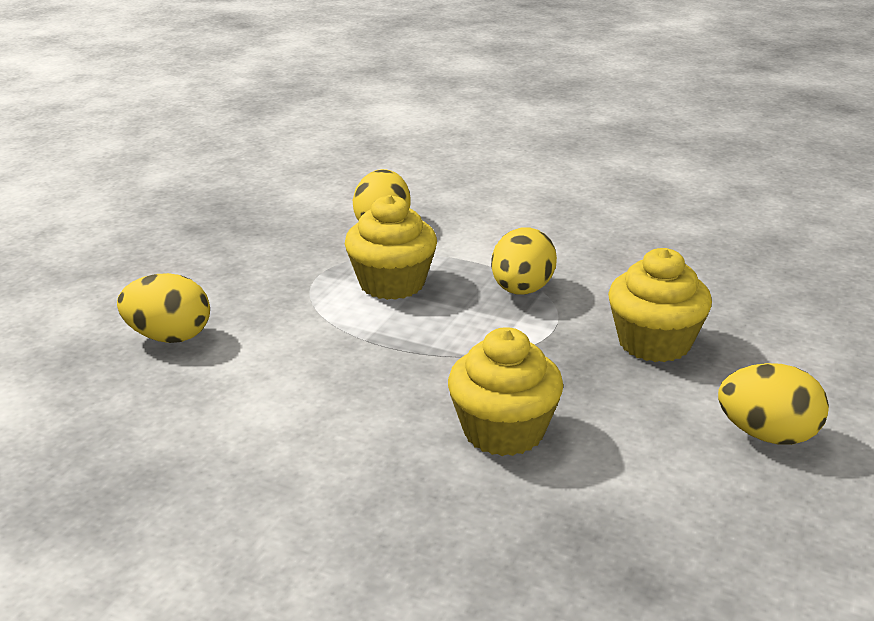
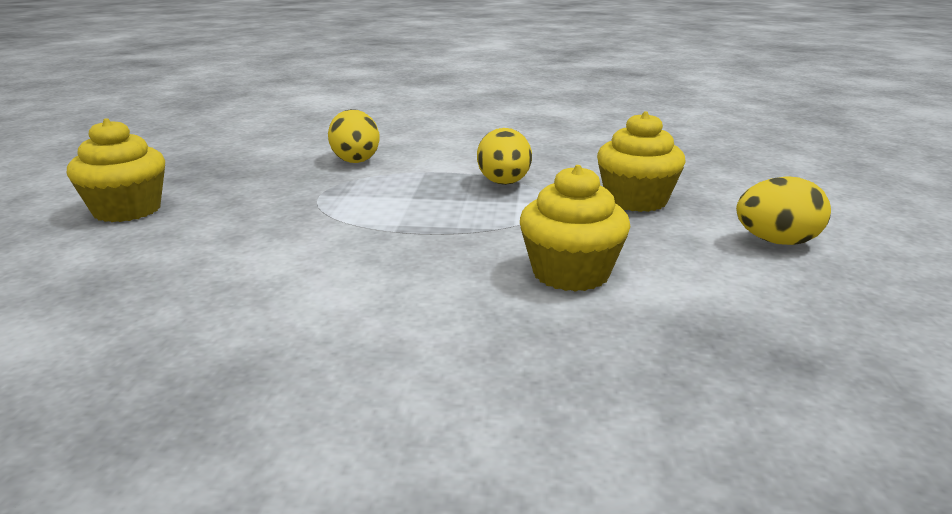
camera: 20 degrees left, 5 degrees down
yellow egg [117,273,210,343] -> none
yellow cupcake [345,195,437,300] -> yellow cupcake moved to [67,118,165,222]

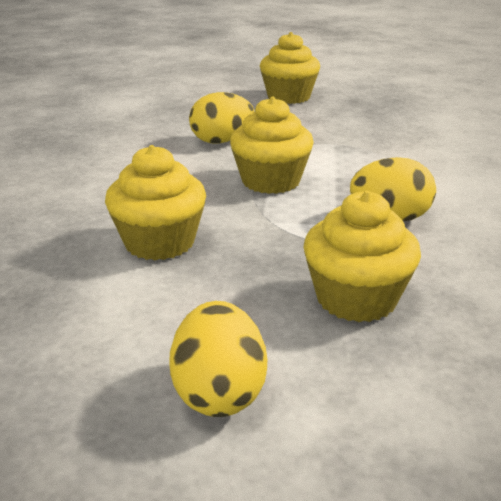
camera: 90 degrees right, 5 degrees up
yellow egg [328,109,380,163] -> yellow egg moved to [189,92,254,144]
none -> yellow cupcake [230,97,314,194]

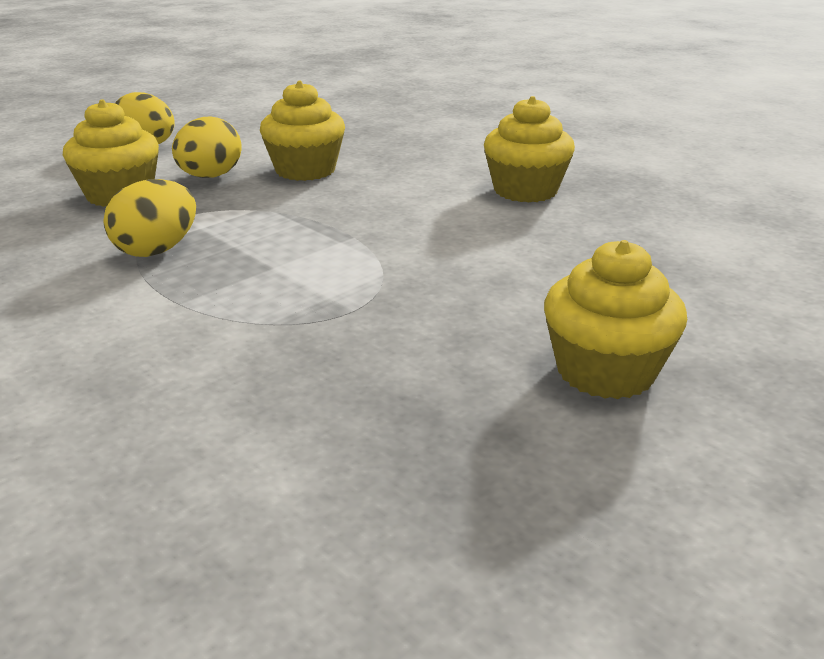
camera: 130 degrees right, 0 degrees up
yellow egg [189,92,254,144] -> yellow egg moved to [172,117,242,178]
yellow cupcake [230,97,314,194] -> yellow cupcake moved to [484,96,575,203]

